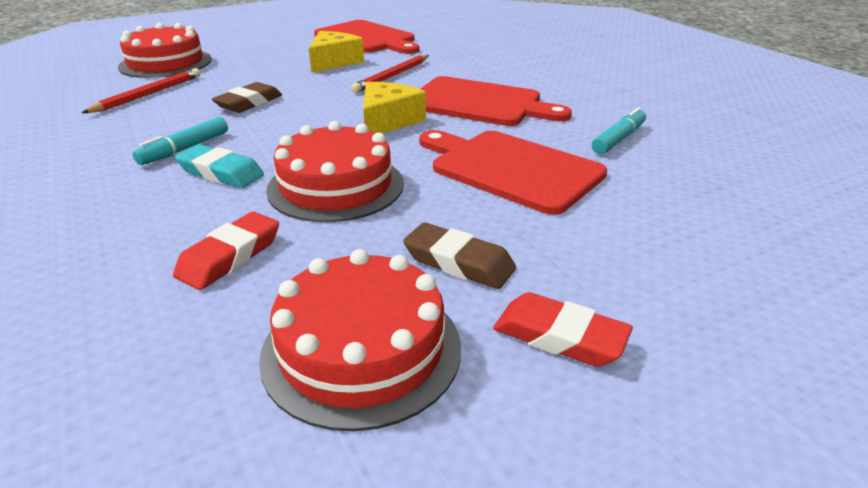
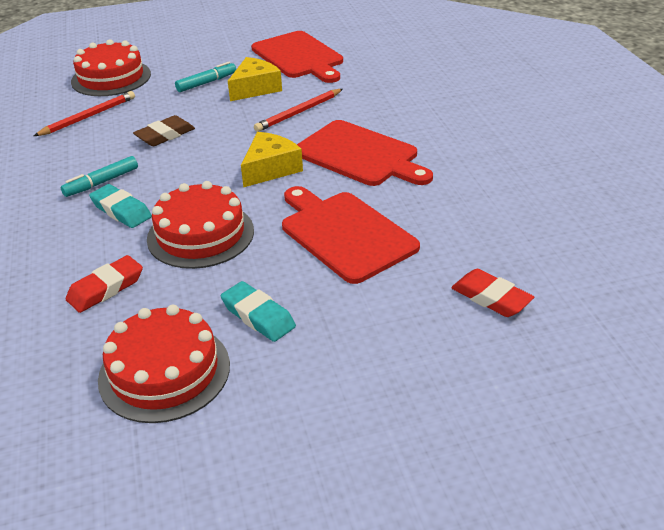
camera: 15 degrees right, 5 degrees up
brown eraser [403,222,516,289] -> turquoise eraser [221,281,296,342]
red eraser [493,292,633,367] -> red eraser moved to [451,269,534,317]
turquoise marker [592,107,646,154] -> turquoise marker moved to [175,62,236,92]

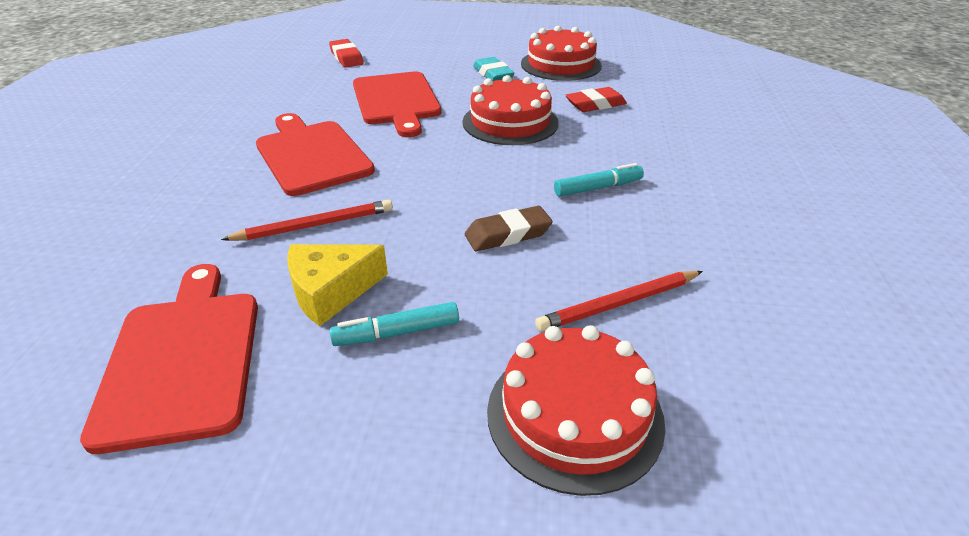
camera: 160 degrees left, 0 degrees up
turquoise eraser [89,184,152,228] -> none
yellow cheese [241,132,303,187] -> none

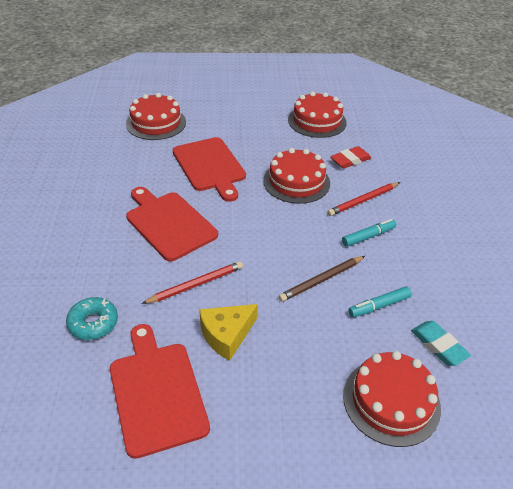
camera: 10 degrees left, 5 degrees up
red eraser [329,39,364,68] -> red cake [126,93,186,140]
turquoise marker [330,302,459,346] -> turquoise marker moved to [348,286,412,317]
brown eraser [465,206,553,251] -> brown pencil [278,256,365,302]
turquoise eraser [473,57,514,81] -> turquoise eraser moved to [411,321,471,366]
red pencil [535,271,703,332] -> red pencil moved to [327,182,400,216]
none -> turquoise donut [66,297,118,340]

